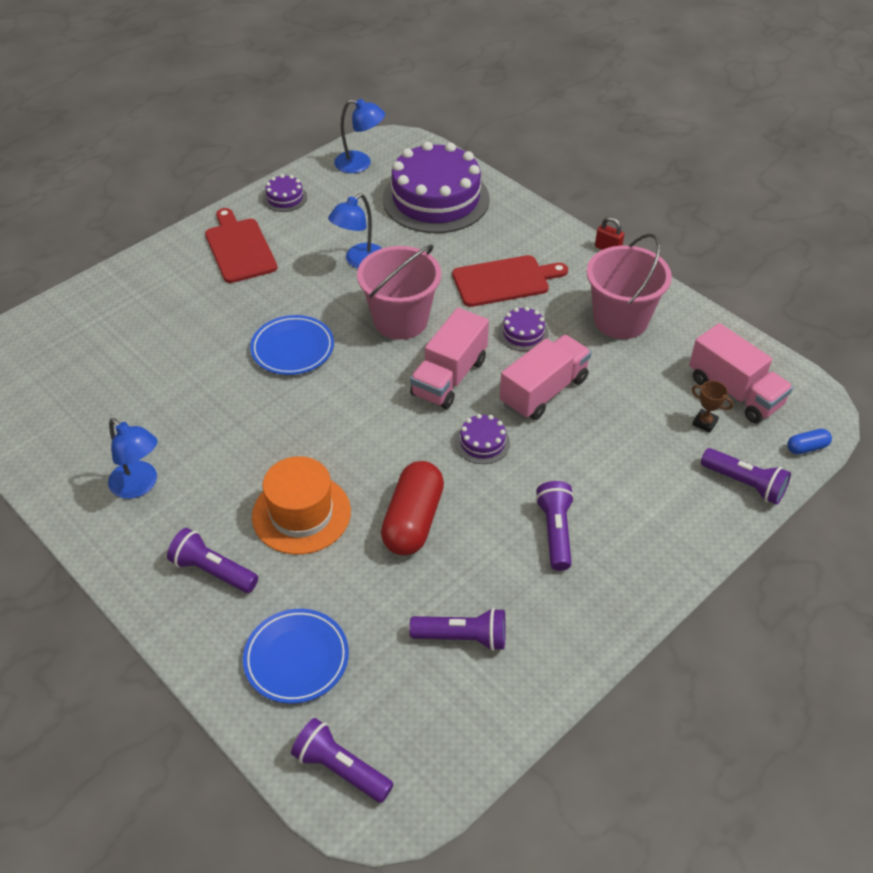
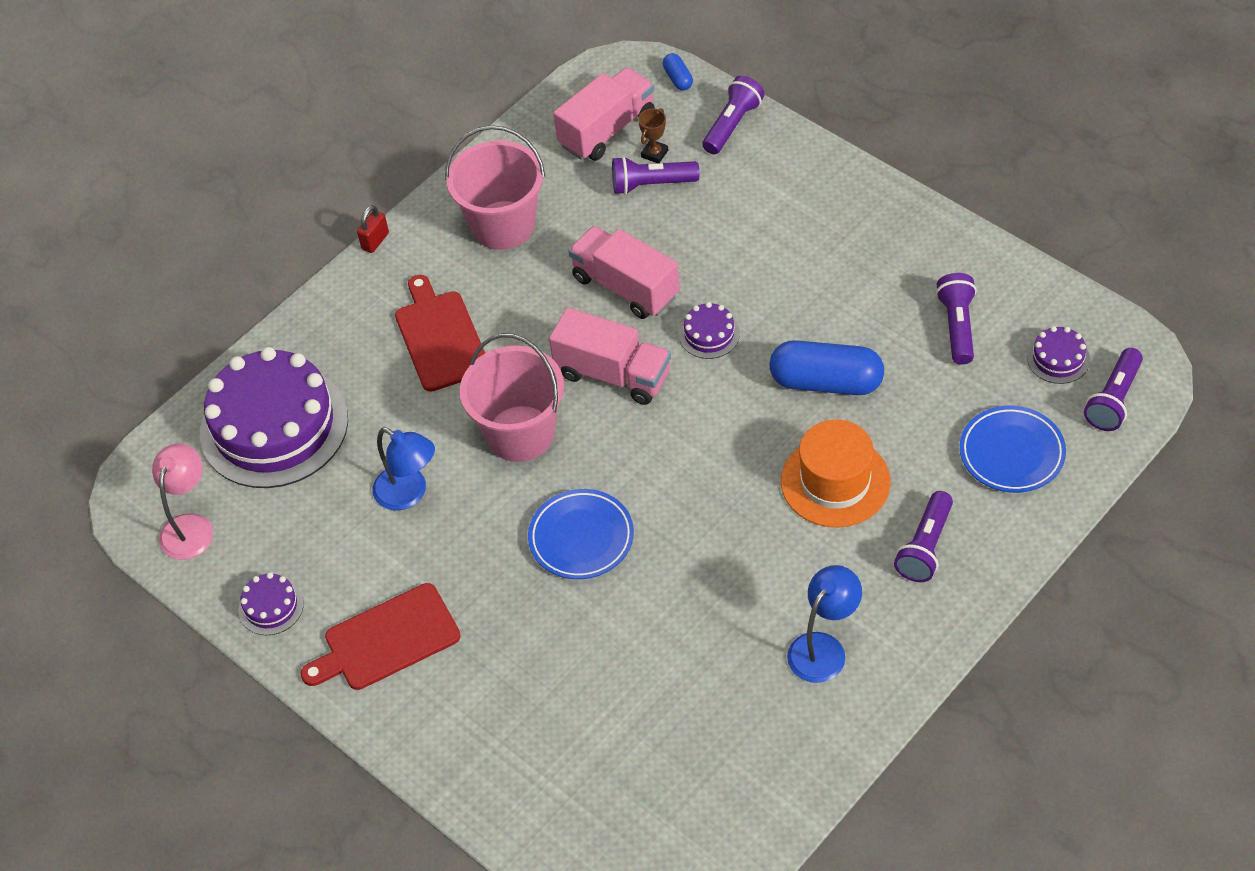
camera: 90 degrees left, 5 degrees up
blue lamp [334,99,385,173] -> pink lamp [152,443,213,560]
red capsule [381,461,444,556] -> blue capsule [769,340,884,395]
purple cake [498,307,548,351] -> purple cake moved to [1027,326,1090,384]
purple flashlight [535,481,574,571] -> purple flashlight moved to [612,156,699,195]

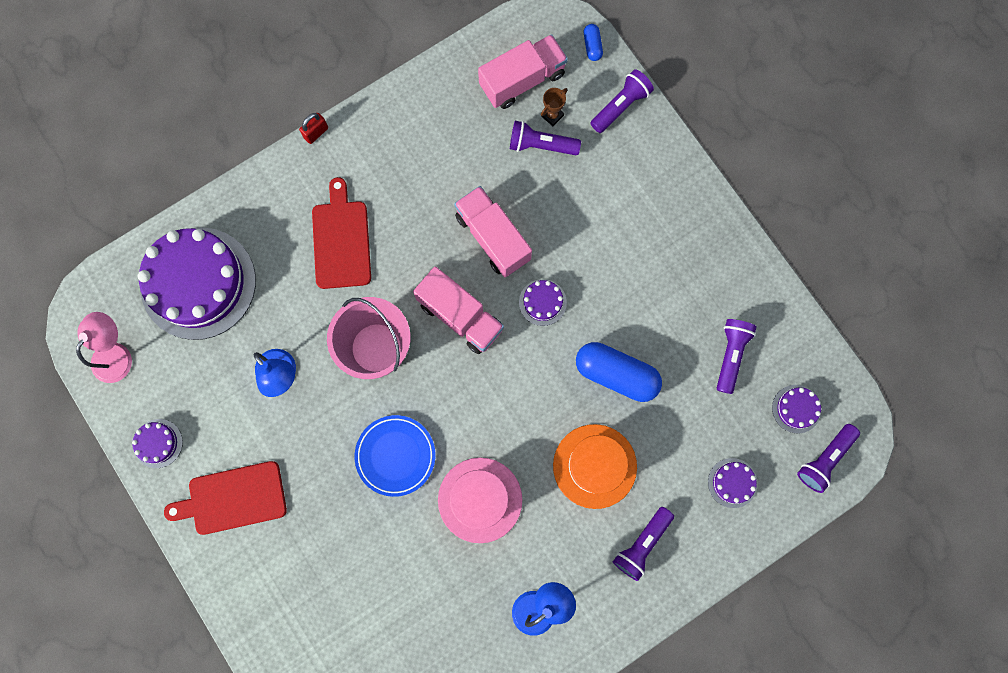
camera: 10 degrees right, 25 degrees up
pink bucket [445,125,545,250] -> none
blue plate [960,406,1066,493] -> purple cake [708,458,758,508]
none -> pink hat [438,457,522,543]

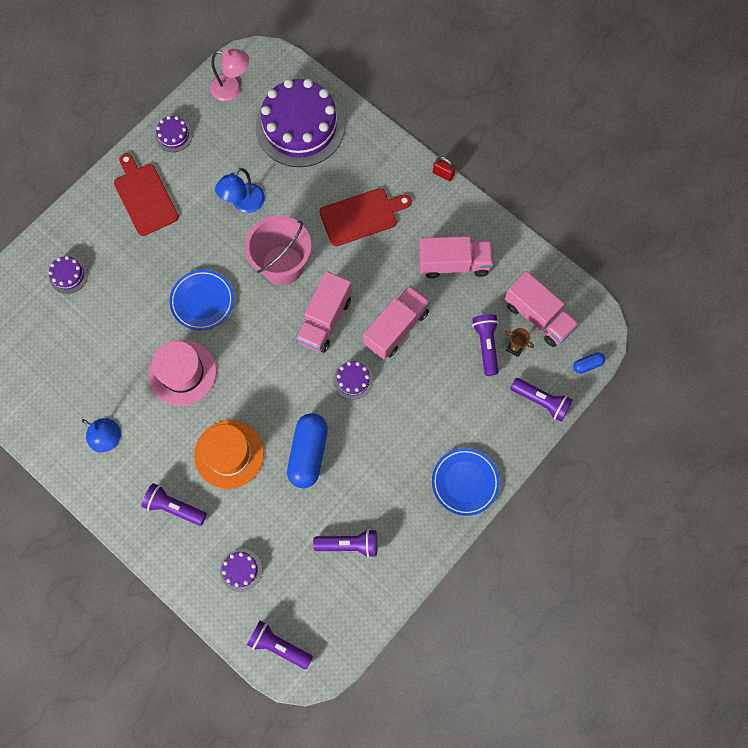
camera: 75 degrees right, 5 degrees down
purple cake [772,385,821,433] -> purple cake moved to [49,256,88,294]
none -> pink truck [419,236,494,278]
none -> blue plate [432,448,500,516]

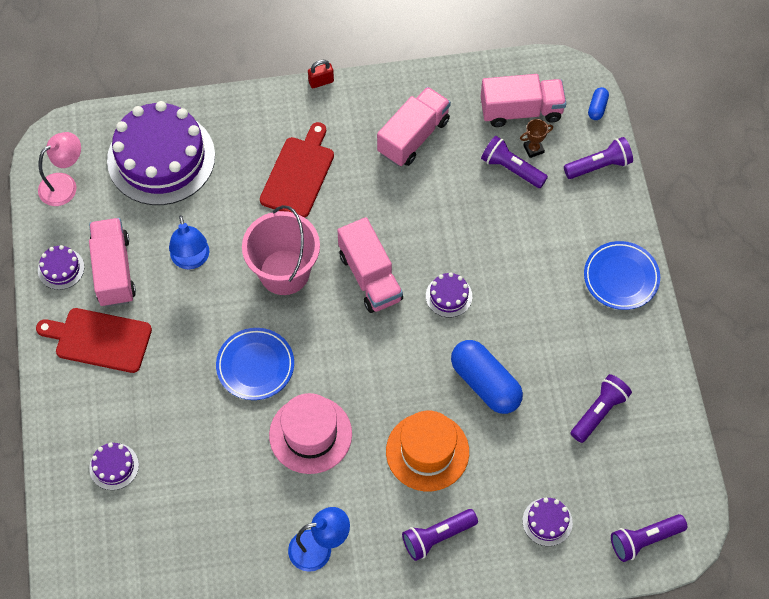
camera: 50 degrees left, 10 degrees down
pink truck [363,285,430,360] -> pink truck moved to [89,218,136,307]

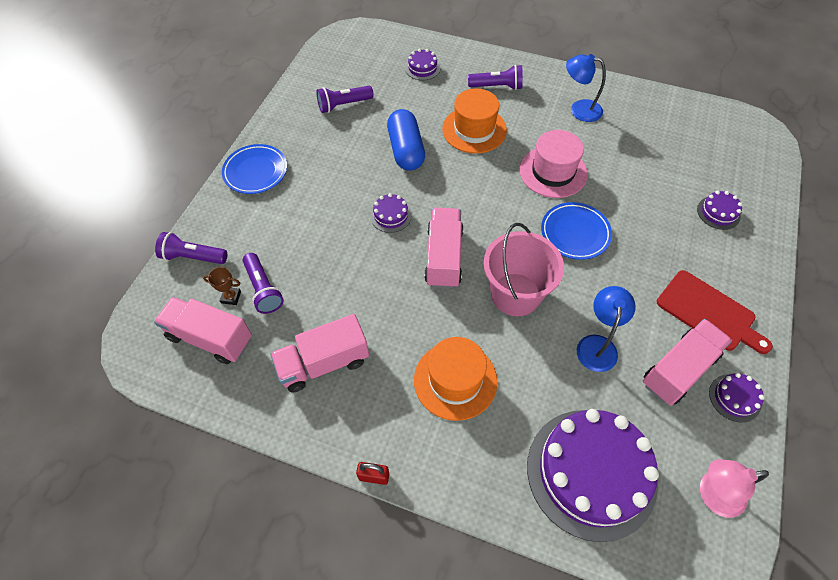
camera: 150 degrees left, 5 degrees down
pink truck [89,218,136,307] -> pink truck turned 150 degrees counterclockwise [643,319,732,406]
red cutting board [260,122,334,218] -> orange hat [414,337,497,421]
blue capsule [588,87,609,120] -> none
purple flashlight [611,514,687,562] -> none

